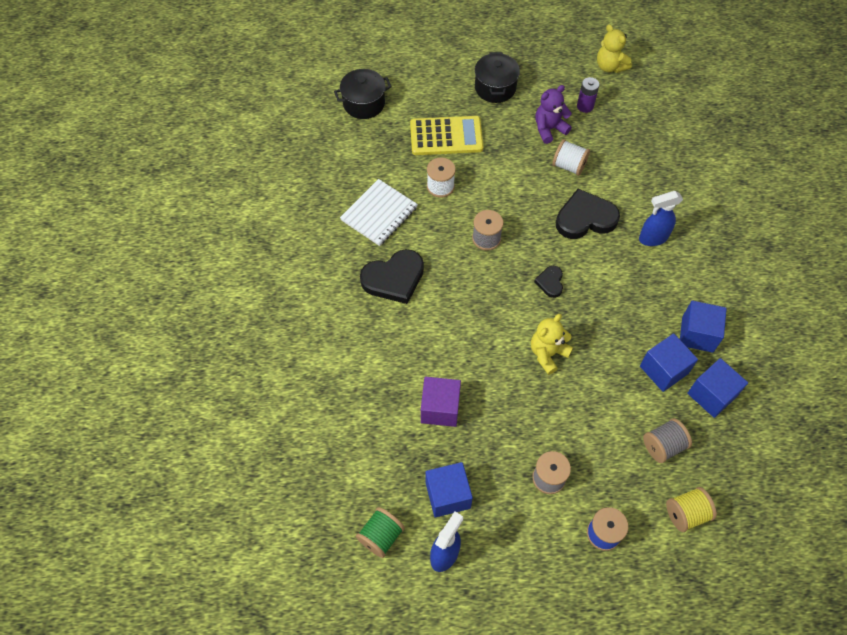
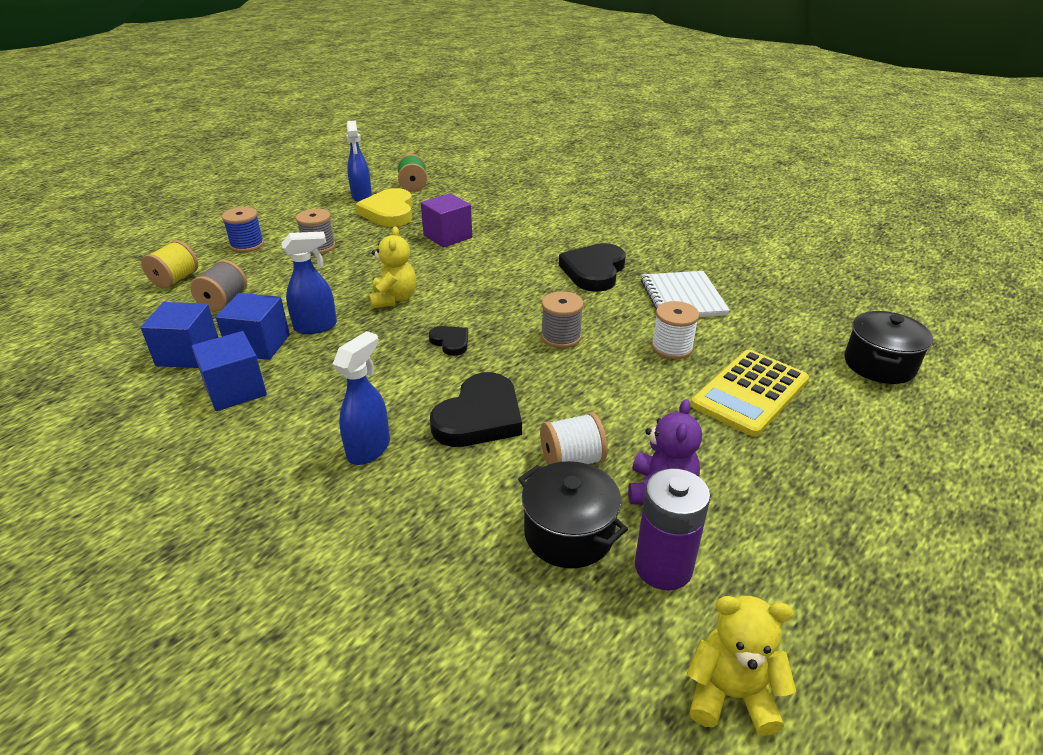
camera: 135 degrees right, 25 degrees down
blue cube [425,462,473,517] -> yellow heart [356,188,413,227]
black pot [475,52,520,103] -> black pot moved to [518,461,628,568]
purple battery [577,77,599,113] -> purple battery [635,468,711,591], size x1.53
none -> blue spray bottle [281,231,337,334]

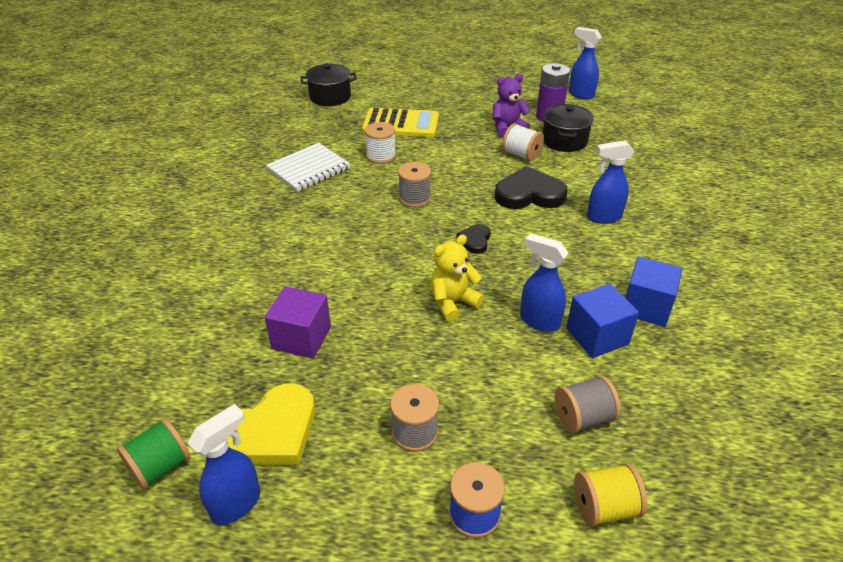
camera: 125 degrees left, 5 degrees up
blue cube [140,302,219,368] -> none
black heart [559,243,626,292] -> none
yellow teddy bear [687,596,796,736] -> blue spray bottle [569,27,602,100]

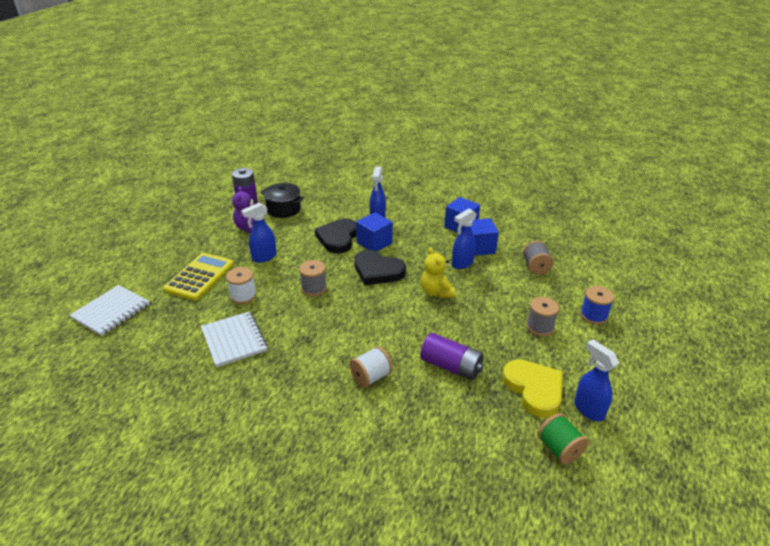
camera: 75 degrees left, 5 degrees down
purple cube [265,286,331,358] -> purple battery [420,333,484,381]
black pot [300,63,357,106] -> white notebook [70,285,150,336]
black heart [456,224,490,254] -> black heart [354,250,406,285], size x1.94
white spool [502,123,544,161] -> white spool moved to [349,346,393,388]
blue spray bottle [569,27,602,100] -> blue spray bottle moved to [241,203,276,263]
yellow spool [574,463,647,527] -> none
none -> blue cube [356,212,393,252]

